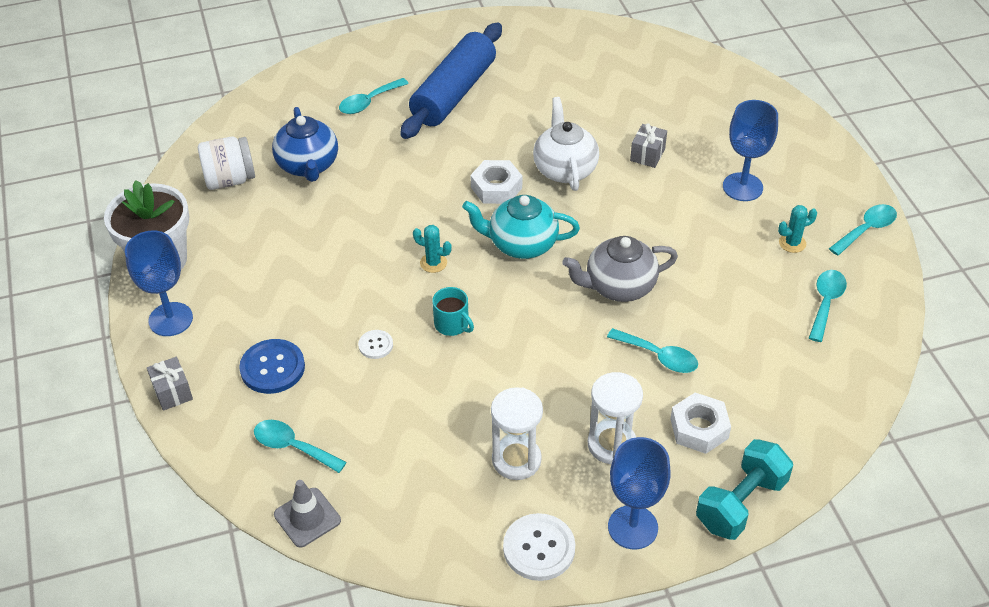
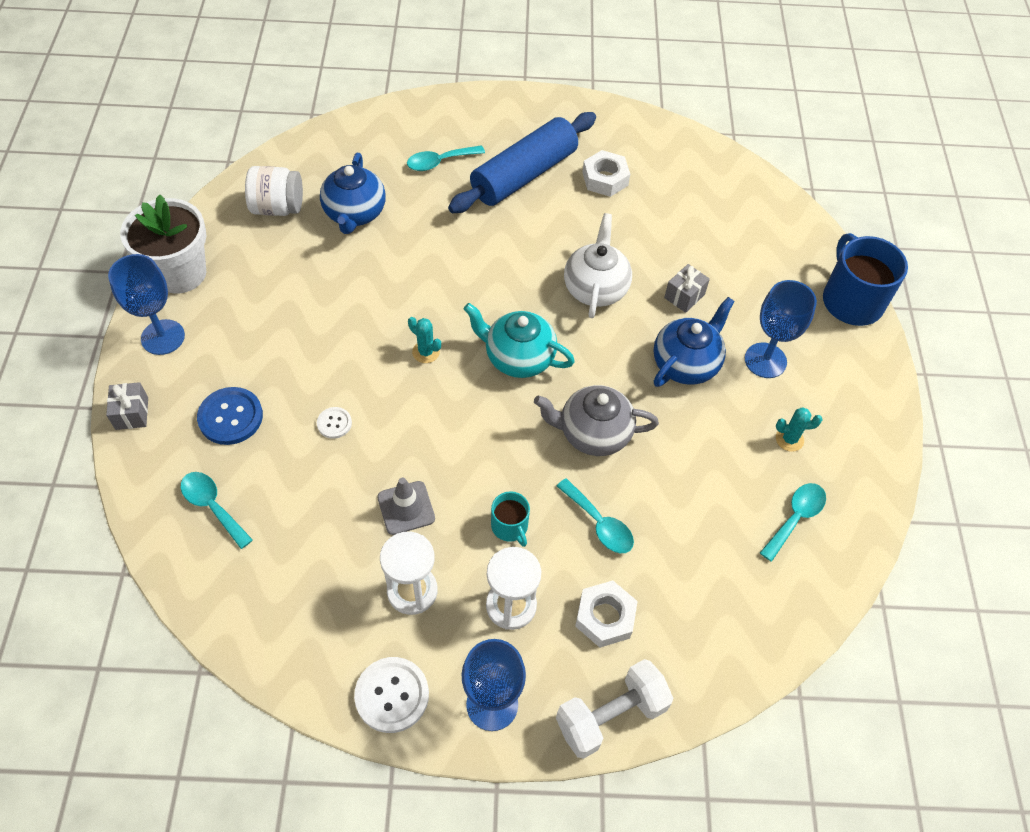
camera: 15 degrees right, 10 degrees up
grey traffic cone [274,480,341,548] -> grey traffic cone moved to [377,478,435,535]
turquoise mug [432,287,474,336] -> turquoise mug moved to [491,491,530,547]
white nut [470,160,522,204] -> white nut moved to [582,150,630,197]
turquoise dumbbell [696,439,793,540] -> white dumbbell [556,659,674,759]
turquoise spoon [829,204,897,256] -> none
none -> blue teapot [654,297,735,387]
none -> blue mug [823,233,908,326]

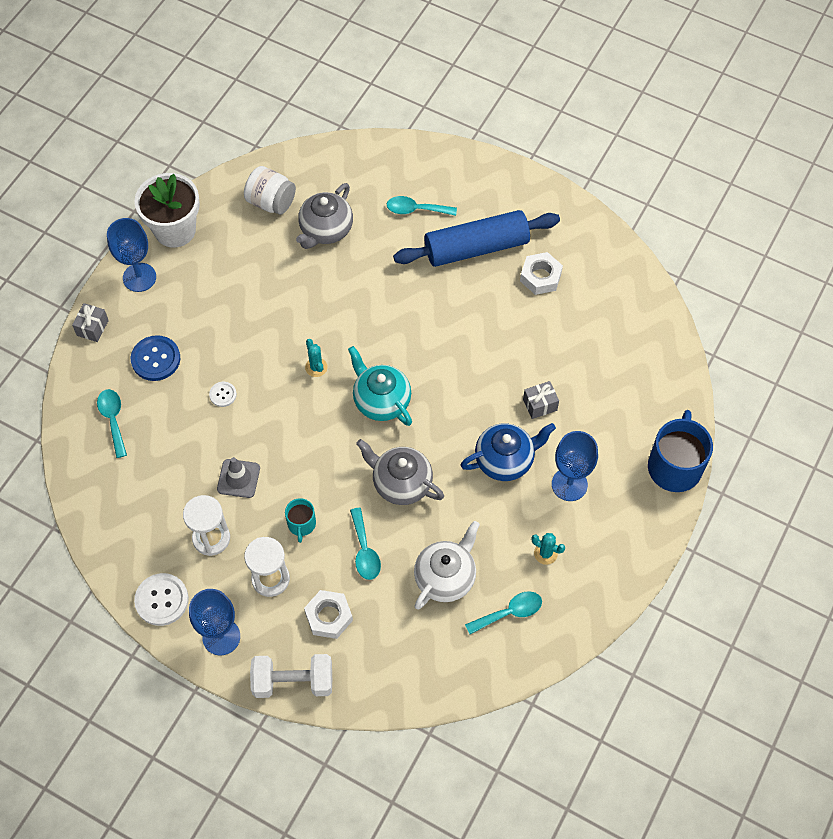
camera: 30 degrees right, 5 degrees up
blue teapot [320,153,386,234] -> grey teapot [296,183,353,249]
white teapot [564,213,632,318] -> white teapot moved to [414,521,480,610]

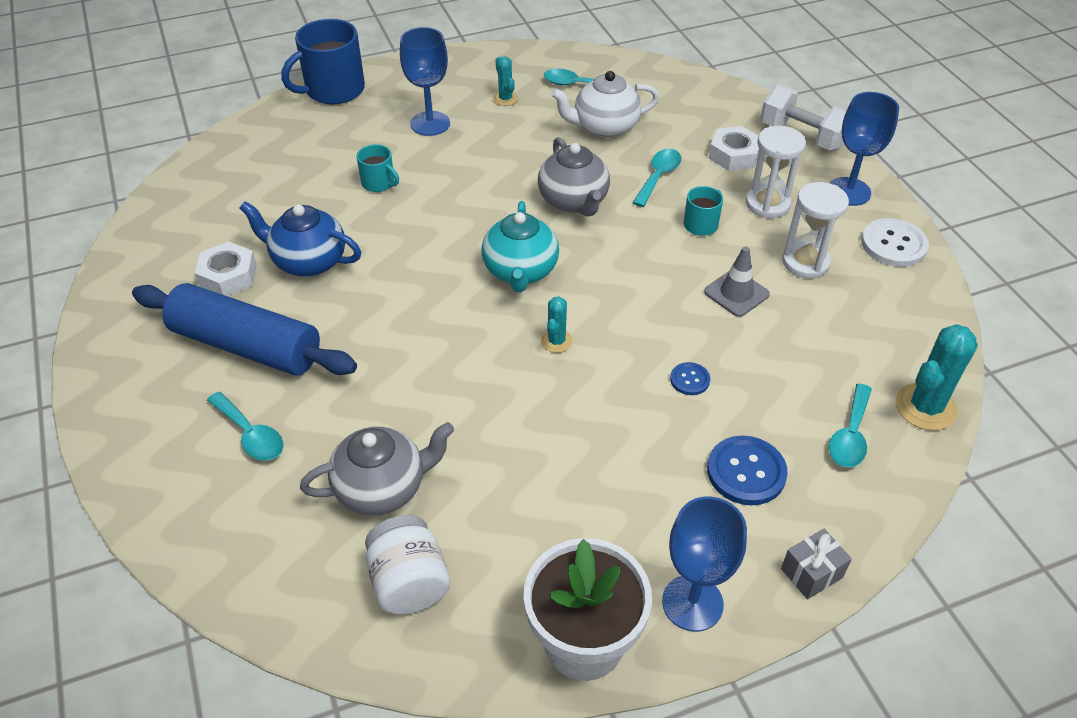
camera: 140 degrees left, 15 degrees down
white button [209,382,237,407] -> blue button [670,362,710,395]
blue teapot [461,423,556,481] -> blue teapot moved to [239,201,361,277]
grey gift [523,381,559,419] -> turquoise mug [357,144,399,192]
none -> turquoise cactus [895,324,978,431]

